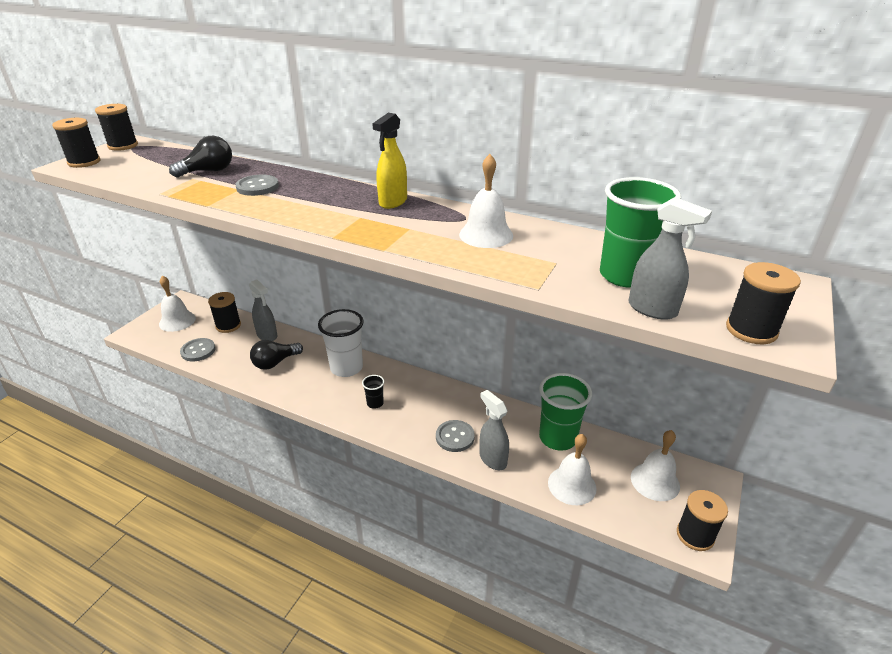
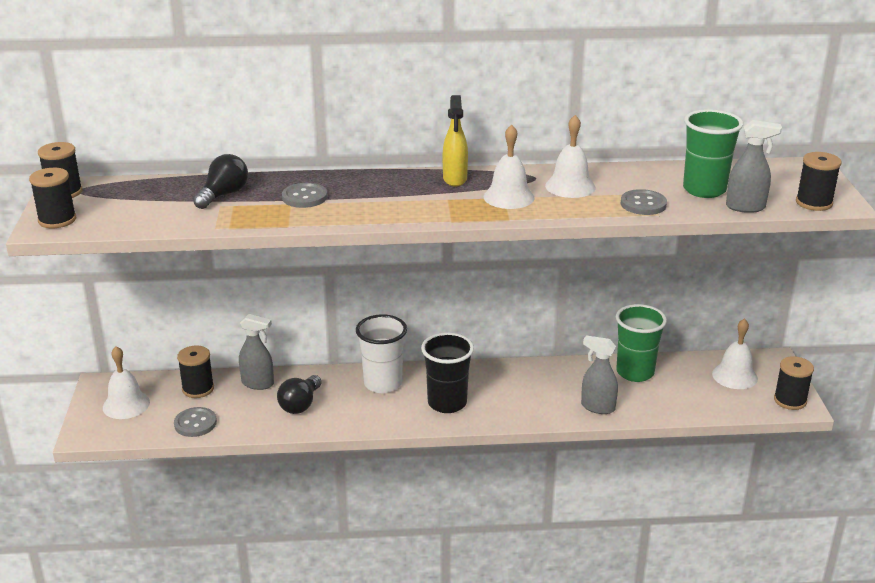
camera: 30 degrees left, 5 degrees down
black cup [362,375,384,409] -> black cup [421,332,474,413], size x2.11
grey button [436,420,475,452] -> grey button moved to [621,189,667,215]
white bell [548,434,597,505] -> white bell moved to [484,124,535,209]

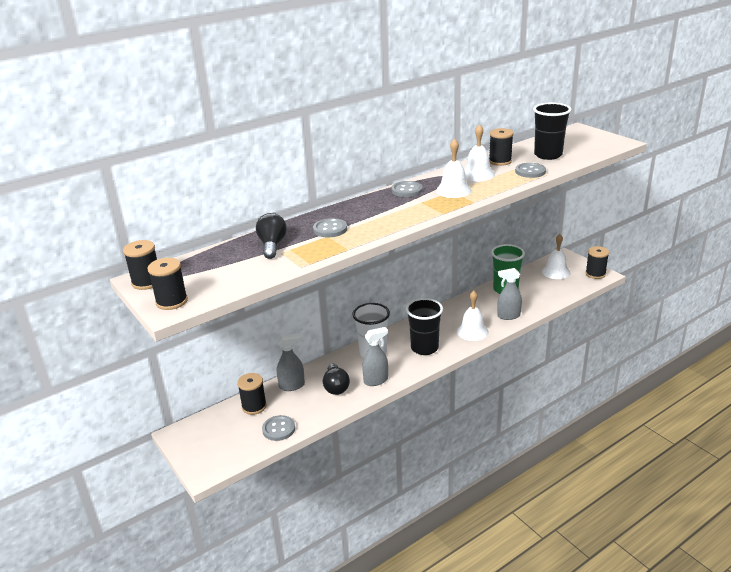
camera: 30 degrees left, 0 degrees up
white bell [103,346,150,419] -> white bell moved to [457,291,489,341]
yellow spray bottle [443,95,468,187] -> grey button [391,181,423,197]
green cup [683,109,743,198] -> black cup [533,103,572,160]
grey spray bottle [726,120,782,213] -> grey spray bottle moved to [362,327,388,386]
black spool [796,152,841,211] -> black spool moved to [489,128,514,166]

